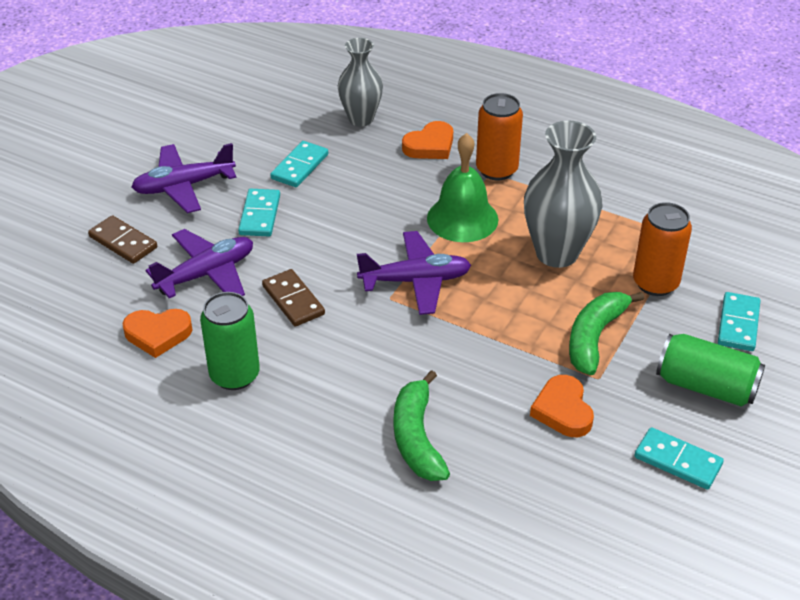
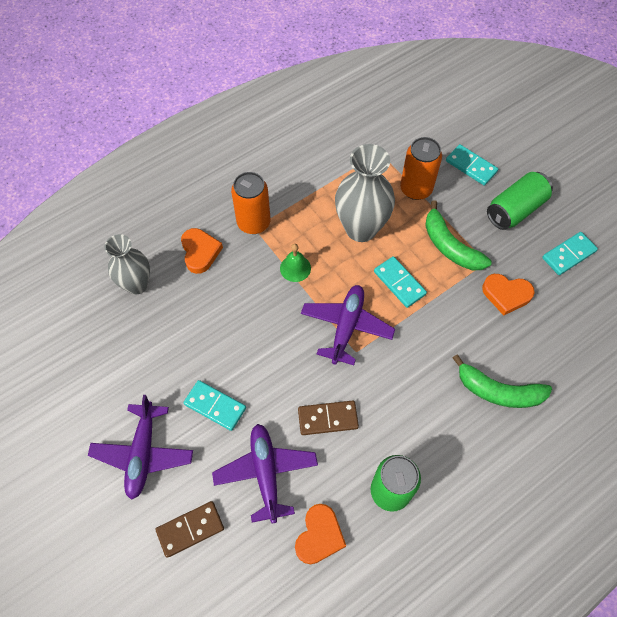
camera: 65 degrees left, 20 degrees up
turquoise domino [270,141,328,187] -> turquoise domino moved to [374,256,427,308]
green bell [427,133,498,242] -> green bell [280,244,311,282], size x0.55

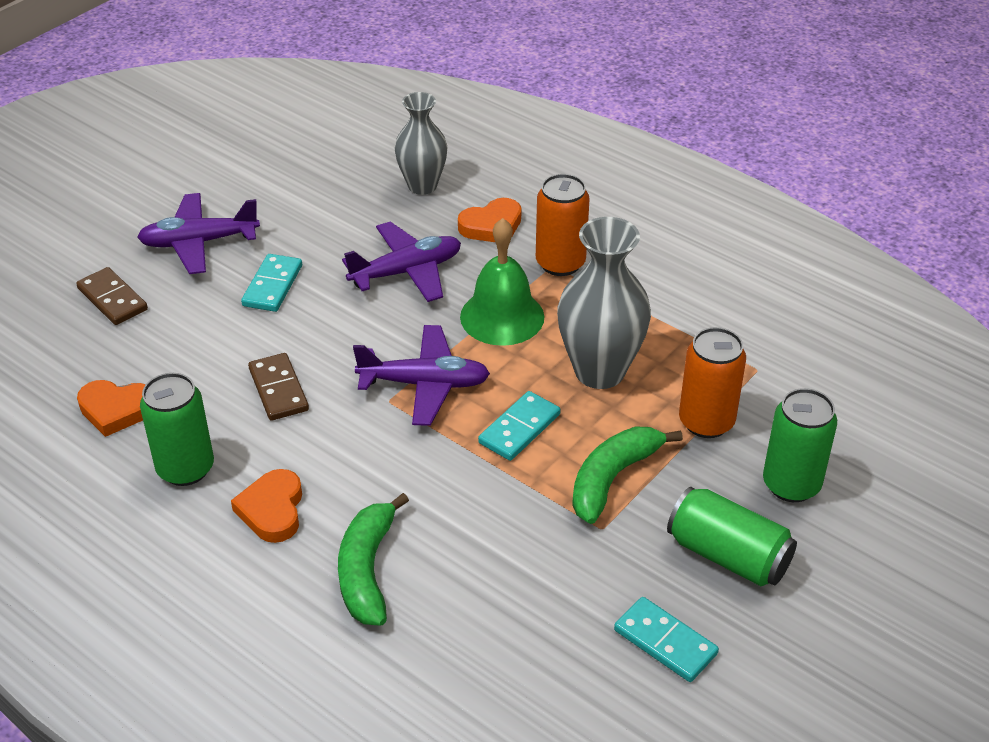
camera: 75 degrees right, 20 degrees down
purple plane [212,424,318,523] -> purple plane moved to [342,222,461,302]
green bell [280,244,311,282] -> green bell [460,218,545,346], size x1.82
turquoise domino [446,144,498,186] -> green can [763,388,837,502]
orange heart [482,274,535,316] -> orange heart moved to [231,469,302,543]

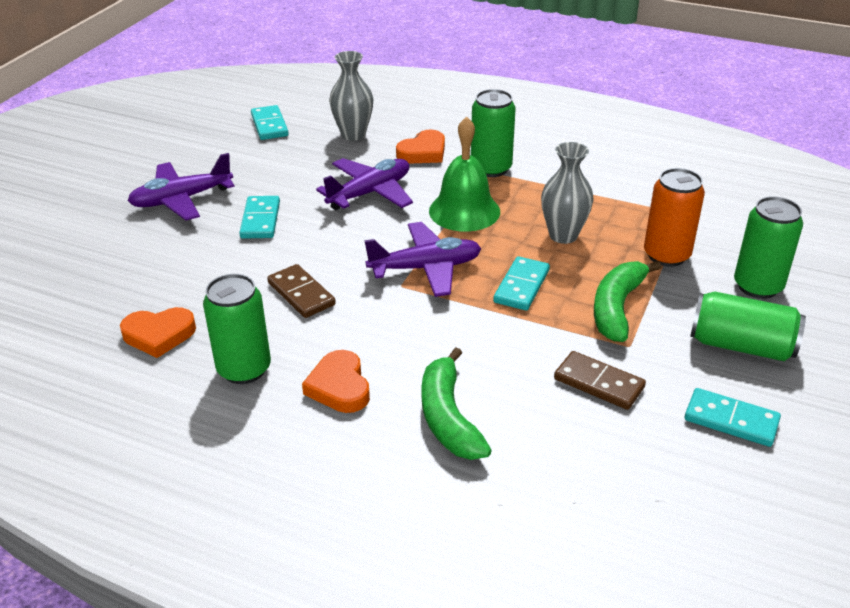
camera: 15 degrees left, 5 degrees down
brown domino [76,267,148,325] -> brown domino moved to [554,351,646,410]
orange can [536,174,590,276] -> green can [471,89,516,177]
grey vase [557,217,651,389] -> grey vase [541,142,594,244], size x0.67
none -> turquoise domino [251,105,289,140]

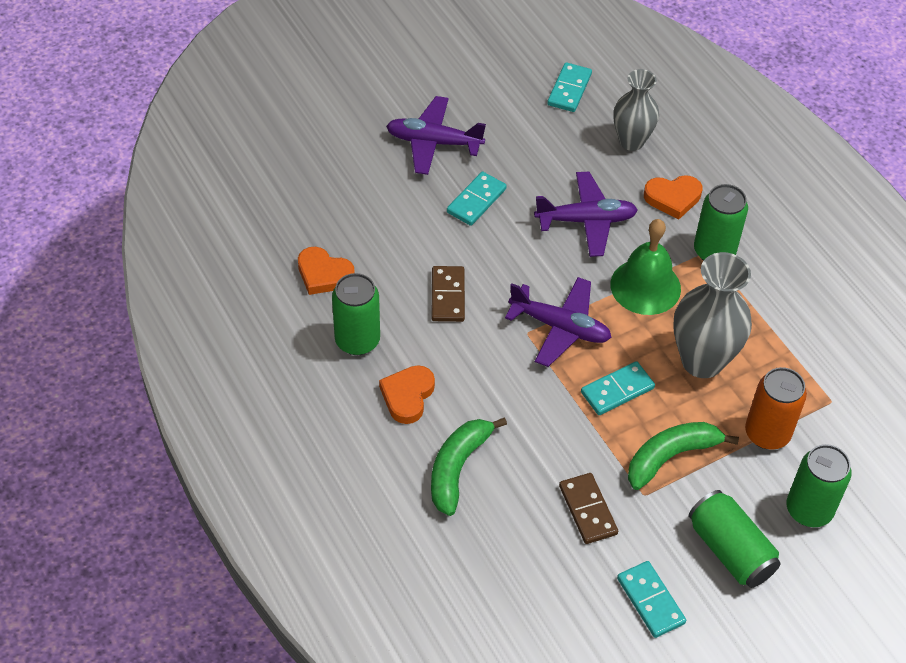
camera: 35 degrees right, 15 degrees up
grey vase [541,142,594,244] -> grey vase [673,252,752,378], size x1.50

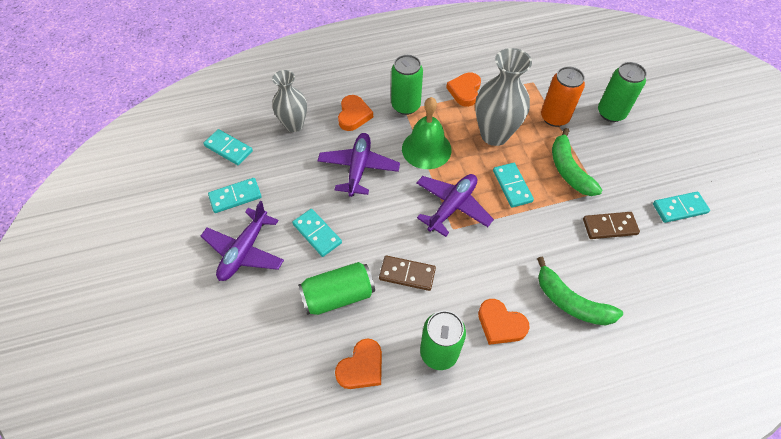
camera: 75 degrees left, 5 degrees up
green can [689,490,781,588] -> green can moved to [298,262,375,315]
none -> turquoise domino [208,178,262,213]
none -> orange heart [446,72,481,107]

